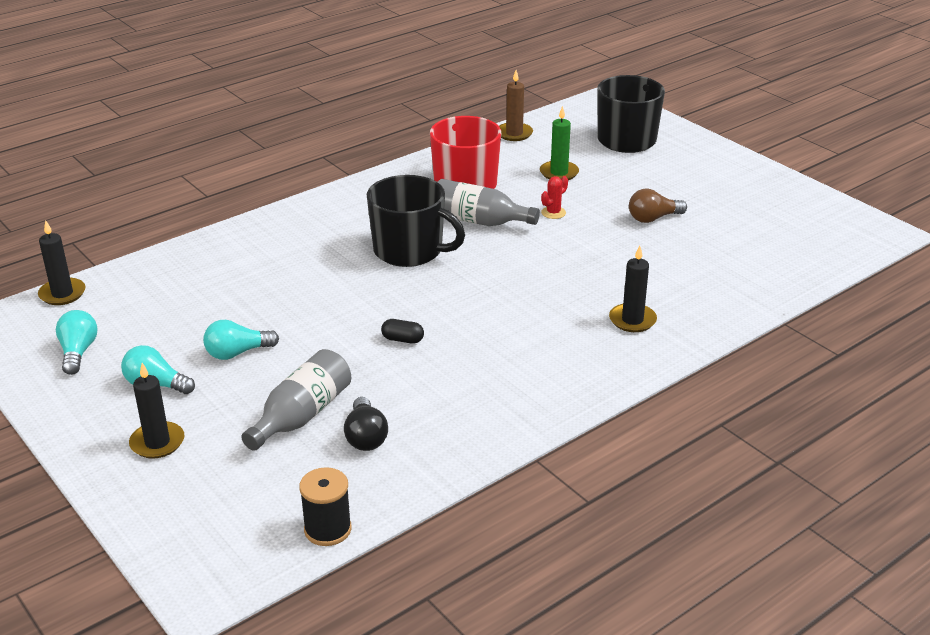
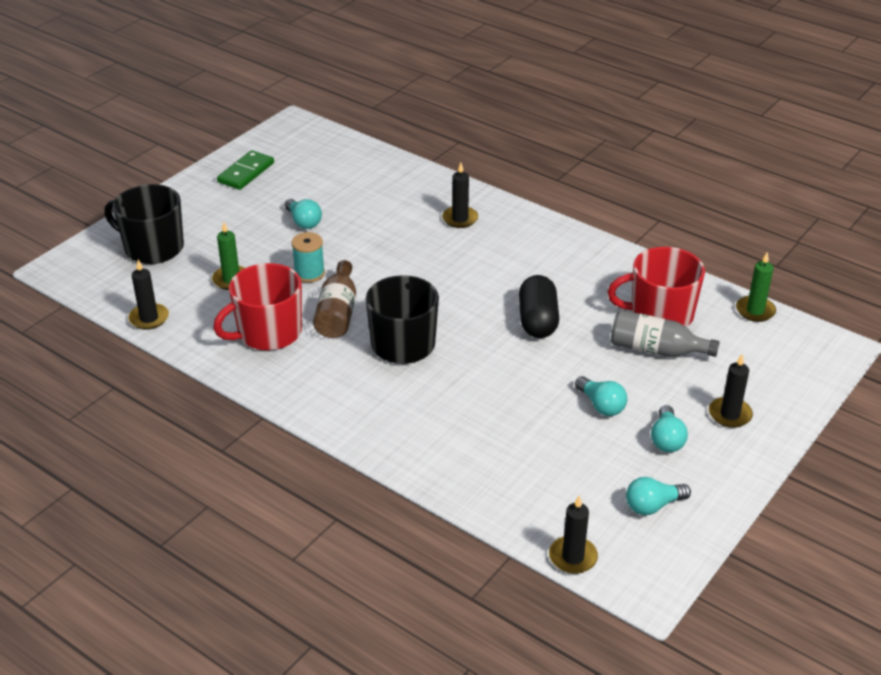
camera: 105 degrees left, 5 degrees up
black spool [299,467,352,546] -> green candle [736,252,776,322]
black light bulb [344,397,388,451] -> red mug [608,247,705,327]
black capsule [381,319,424,344] -> black capsule [519,275,559,338], size x2.16
grey bottle [437,179,540,226] -> brown bottle [313,260,356,338]
brown candle [499,70,533,141] -> black candle [128,260,169,330]
red cactus [541,176,568,219] -> turquoise spool [292,232,325,283]
brown light bulb [629,189,687,223] -> turquoise light bulb [285,199,322,229]
none -> green domino [217,150,274,190]

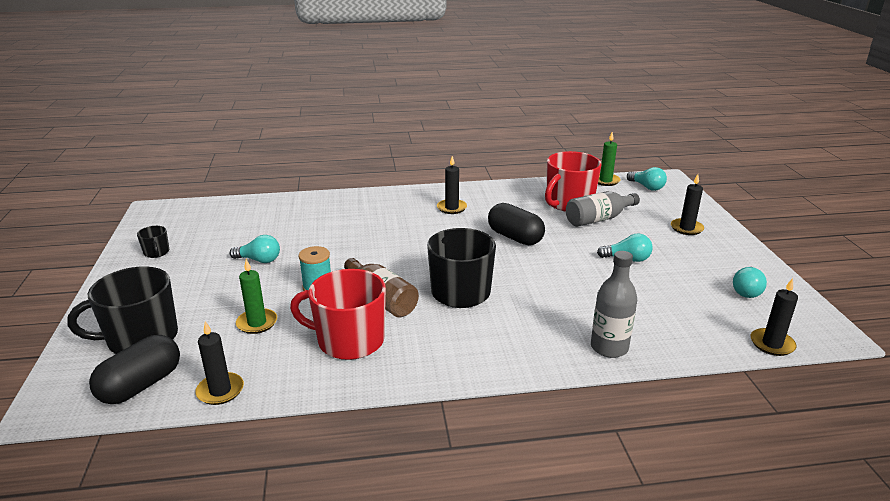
camera: 45 degrees left, 10 degrees down
red mug [213,263,302,351] -> red mug turned 90 degrees clockwise [290,269,386,360]
green domino [217,150,274,190] -> black mug [137,226,169,258]
black candle [442,163,478,228] -> black candle moved to [437,156,467,214]
turquoise light bulb [651,405,688,452] -> turquoise light bulb moved to [627,167,667,191]
none -> black capsule [89,335,180,404]
none -> grey bottle [591,251,637,358]

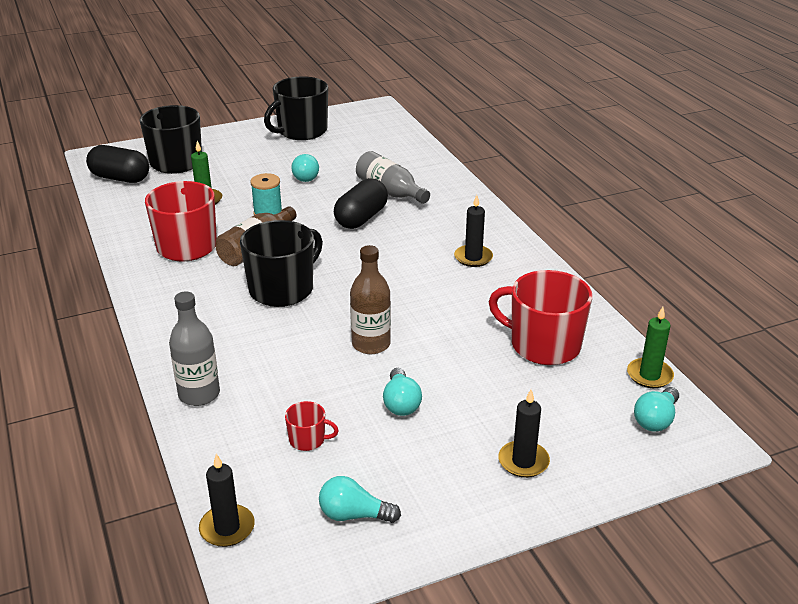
camera: 75 degrees right, 5 degrees up
black mug [137,226,169,258] -> black mug [264,76,328,140], size x2.20
black candle [195,321,244,405] -> none
black capsule [488,203,545,245] -> black capsule moved to [334,178,388,229]
grey bottle [566,191,640,227] -> grey bottle moved to [356,151,430,204]
none -> red mug [285,401,339,451]
none -> brown bottle [350,245,391,354]

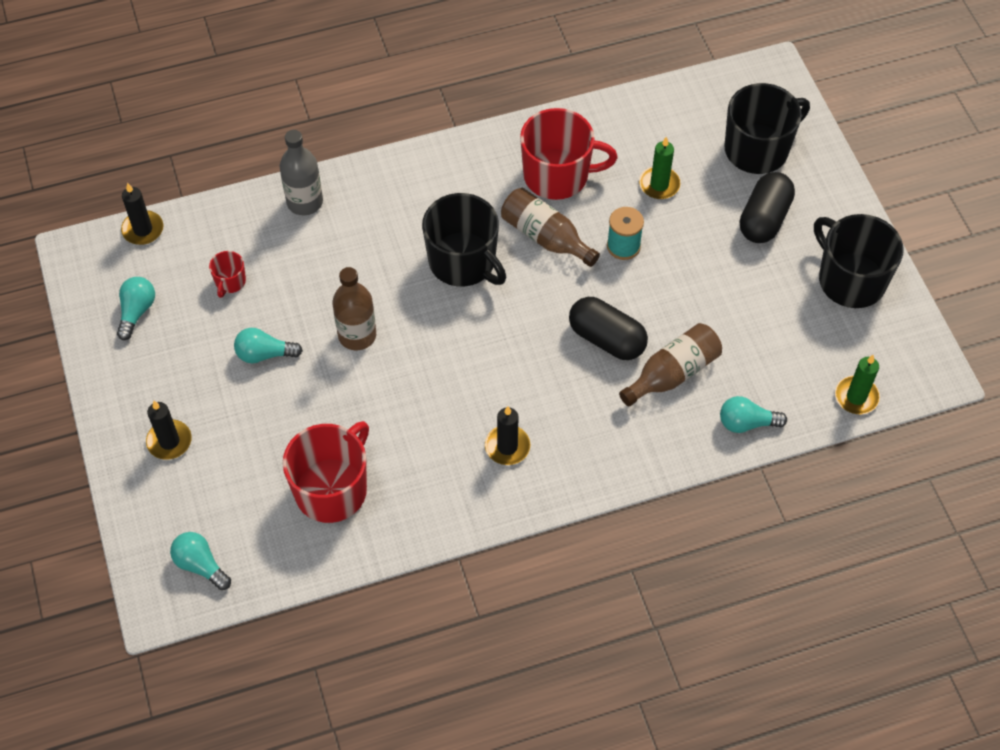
camera: 95 degrees right, 25 degrees up
black capsule [86,145,149,183] -> black capsule moved to [740,172,795,243]
turquoise light bulb [291,154,319,182] -> turquoise light bulb moved to [720,396,787,433]
grey bottle [356,151,430,204] -> brown bottle [619,323,722,406]
green candle [627,307,674,388] -> green candle moved to [835,355,880,414]

